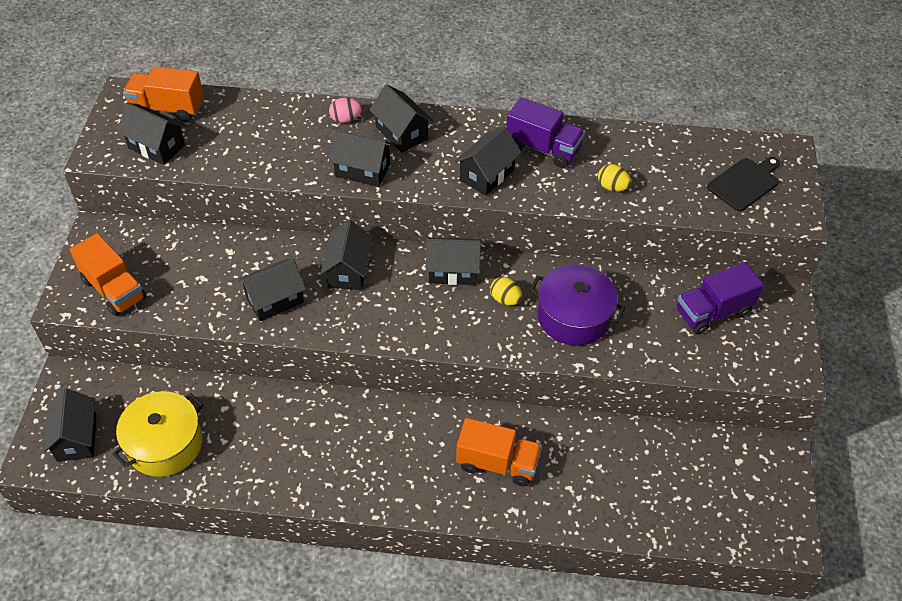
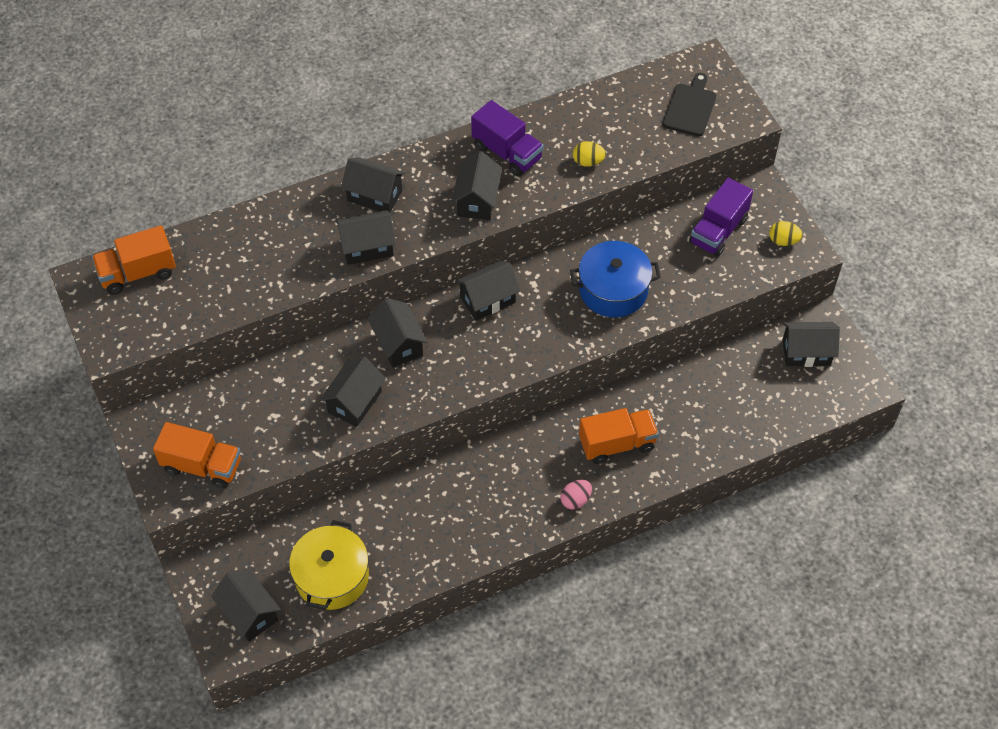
camera: 30 degrees left, 5 degrees up
black house [117,102,186,165] -> black house moved to [783,322,840,367]
pink egg [329,98,362,123] -> pink egg moved to [561,480,592,510]
yellow egg [490,277,522,305] -> yellow egg moved to [769,221,803,246]
purple truck [506,97,585,168] -> purple truck turned 45 degrees clockwise [471,100,544,176]
purple pot [530,264,626,346] -> blue pot [570,241,661,317]

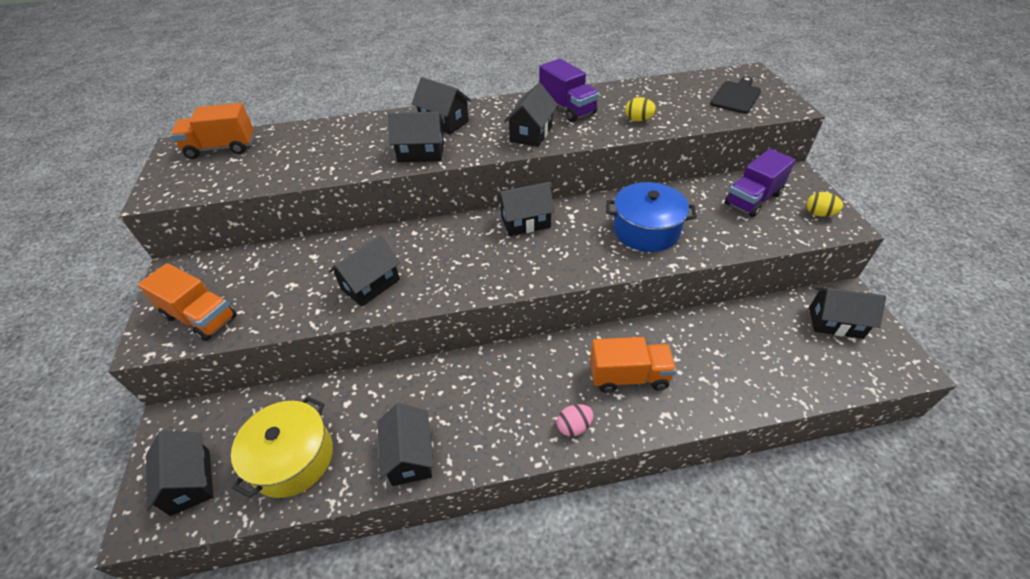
camera: 15 degrees right, 10 degrees down
black house [367,298,428,367] -> black house moved to [378,403,434,486]

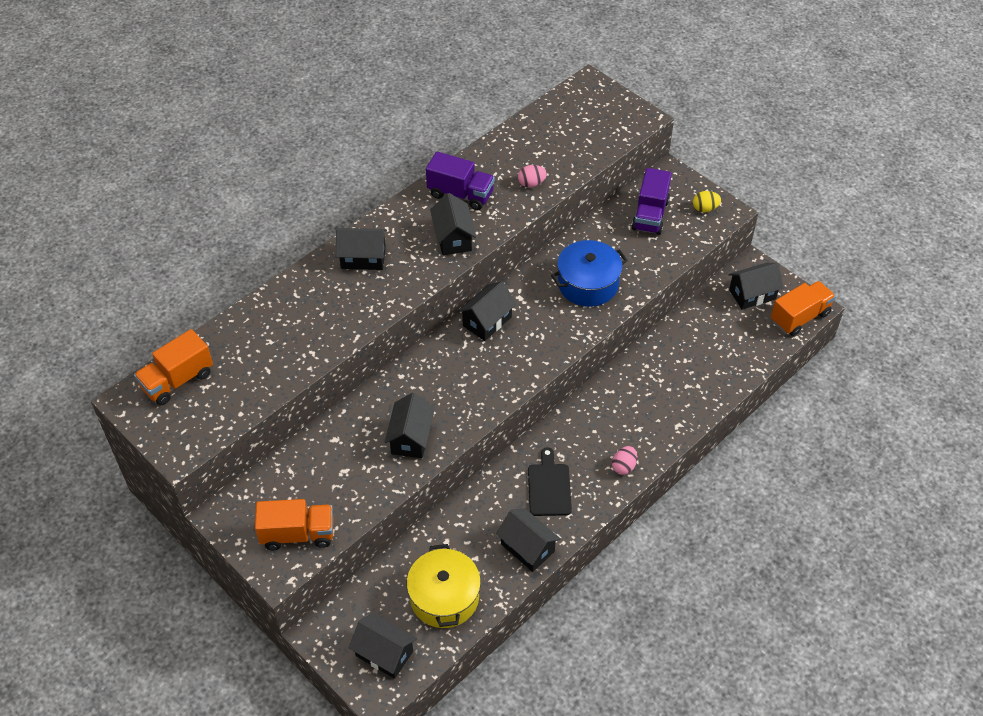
camera: 35 degrees left, 5 degrees up
black house [388,111,444,163] -> none
orange truck [590,337,677,393] -> orange truck moved to [771,281,836,336]
yellow egg [625,97,656,121] -> pink egg [518,165,547,187]
black cutting board [710,77,761,114] -> black cutting board moved to [528,447,572,516]

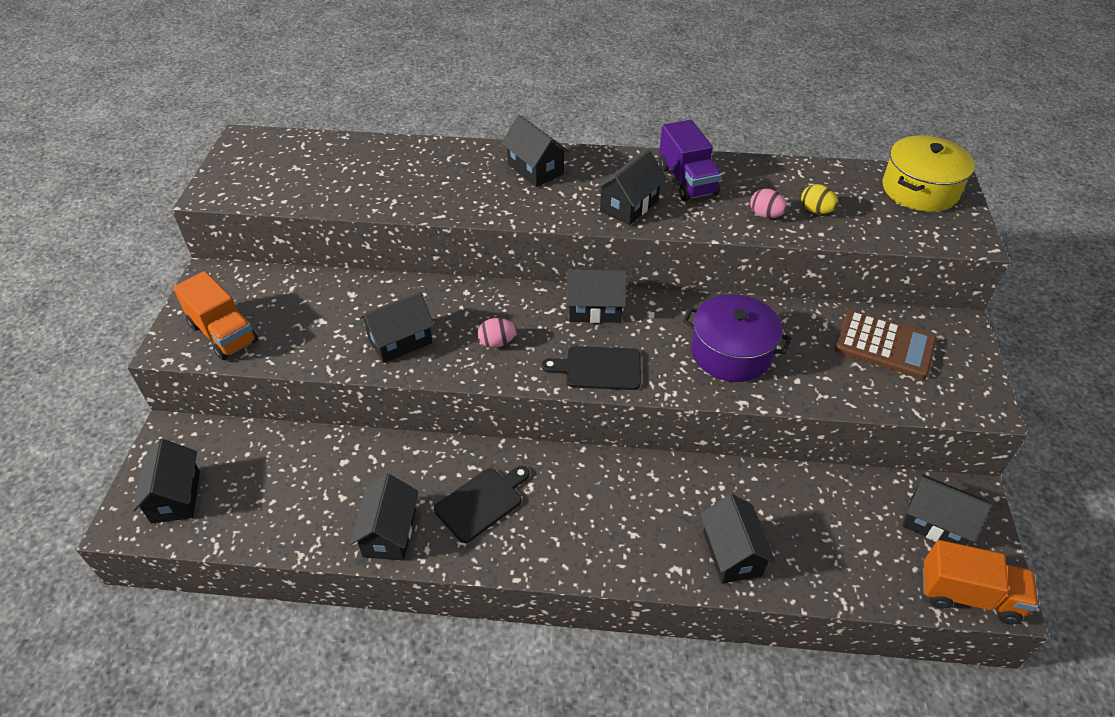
camera: 50 degrees right, 5 degrees down
orange truck [134,329,213,405] -> none
yellow pot [407,544,481,628] -> yellow pot moved to [883,136,975,212]
blue pot [551,240,628,307] -> purple pot [683,294,792,382]
pink egg [612,446,637,475] -> pink egg moved to [477,318,517,348]
purple truck [632,168,672,235] -> brown calculator [835,310,937,379]
yellow egg [693,191,721,212] -> yellow egg moved to [801,184,838,214]
none -> black cutting board [541,346,641,390]
none -> black house [700,494,776,584]

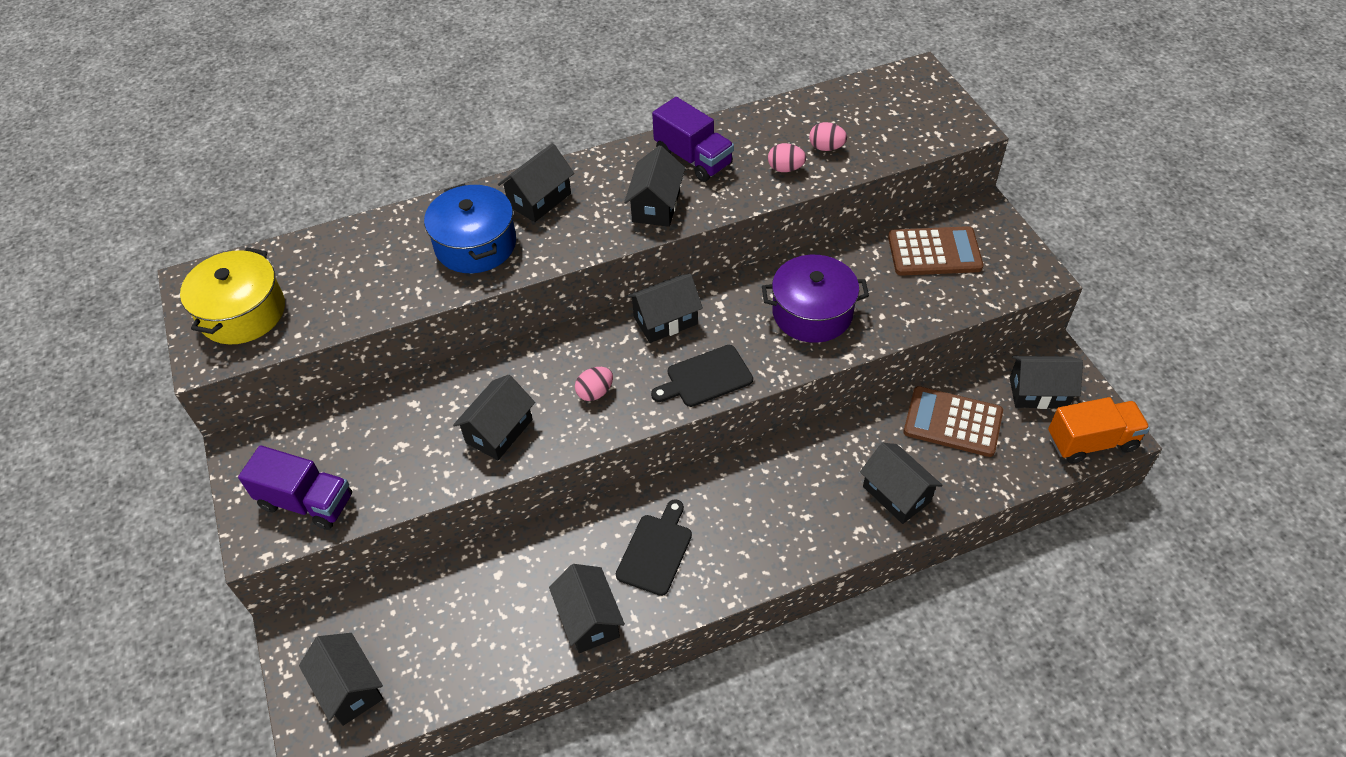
camera: 25 degrees left, 5 degrees up
orange truck [173,271,258,360] -> purple truck [238,445,352,530]
black house [501,115,570,187] -> black house turned 75 degrees counterclockwise [498,143,574,222]
yellow egg [801,184,838,214] -> pink egg [809,122,847,151]
yellow pot [883,136,975,212] -> yellow pot moved to [180,248,285,344]
none -> blue pot [424,184,516,273]
none -> brown calculator [903,386,1003,457]

